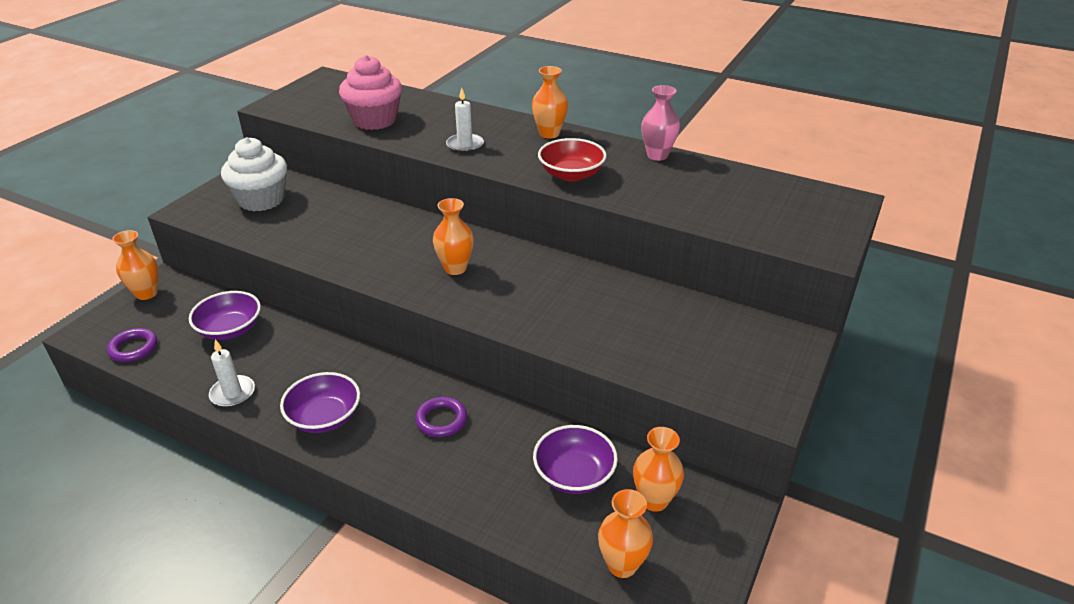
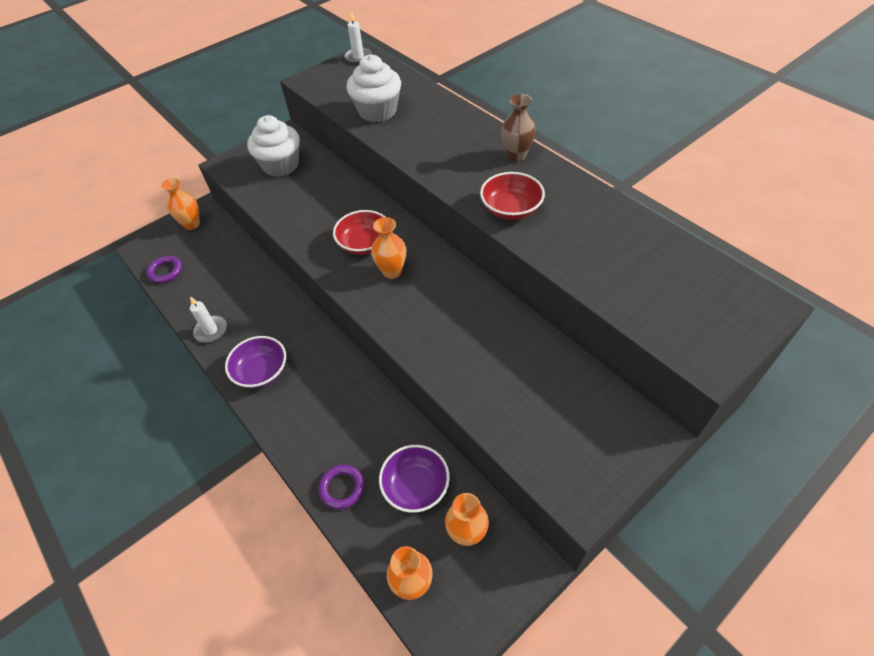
camera: 25 degrees right, 15 degrees up
purple bowl [189,291,261,340] -> none
pink cupcake [339,55,402,130] -> white cupcake [346,55,401,122]
purple ring [415,397,467,437] -> purple ring moved to [318,464,364,510]
white candle [446,87,484,153] -> white candle moved to [344,11,372,64]
orange vase [532,66,568,139] -> brown vase [501,94,536,162]
pink vase [641,85,680,161] -> none
none -> red bowl [333,210,385,255]

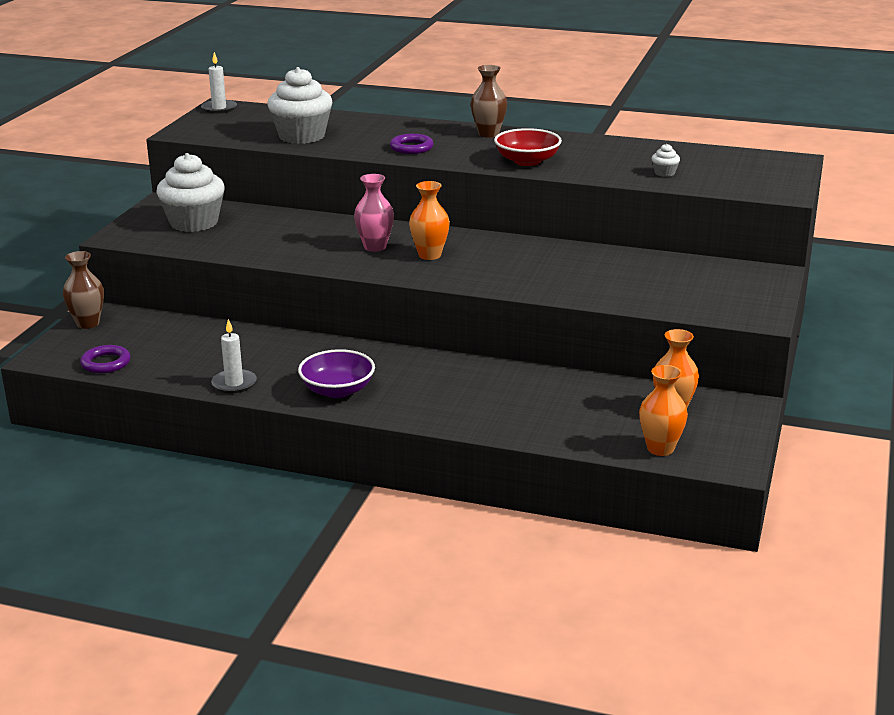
camera: 35 degrees left, 25 degrees down
orange vase [161,178,200,230] -> brown vase [63,251,104,329]
purple ring [318,464,364,510] -> purple ring moved to [390,134,433,154]
red bowl [333,210,385,255] -> pink vase [354,174,394,252]
purple bowl [379,445,450,513] -> none
none -> white cupcake [652,144,680,177]

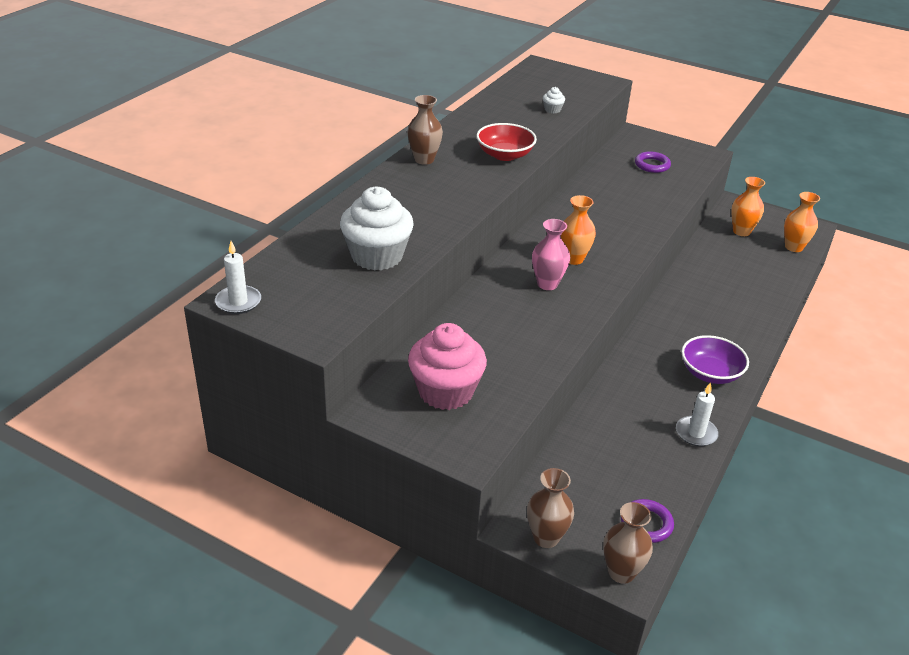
camera: 80 degrees left, 10 degrees up
white cupcake [156,153,225,232] -> pink cupcake [408,323,487,410]
purple ring [390,134,433,154] -> purple ring moved to [635,151,671,173]
none -> brown vase [603,502,653,584]

